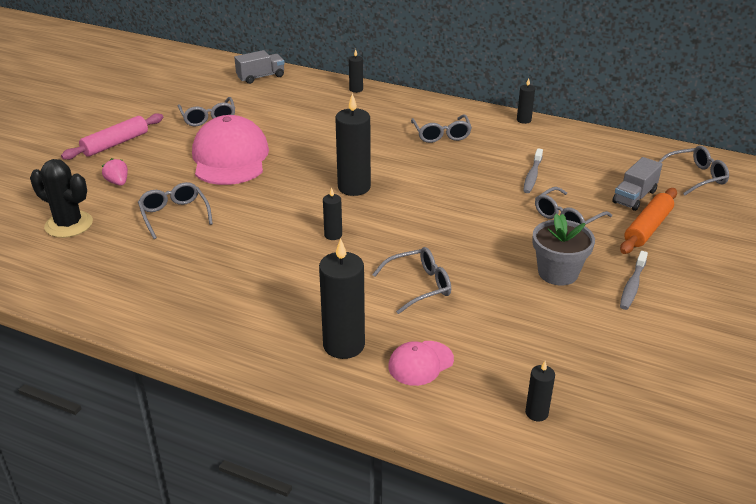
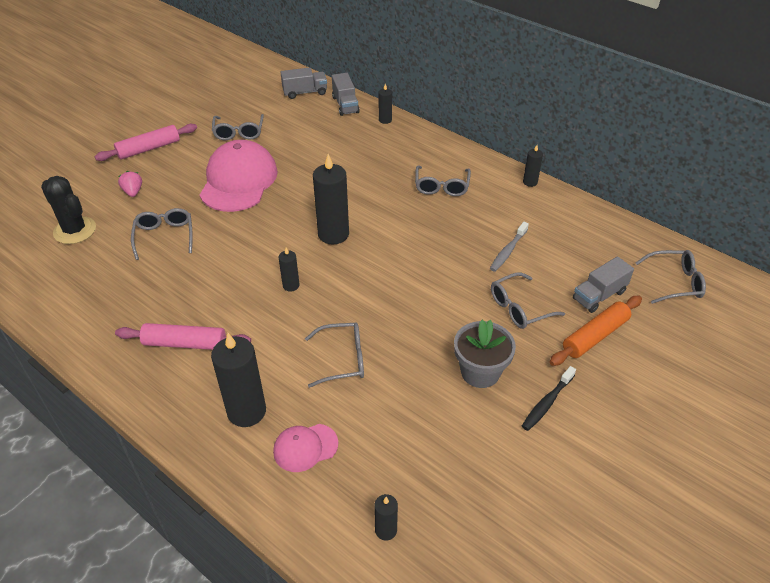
camera: 15 degrees right, 10 degrees up
grey toothbrush [620,251,648,310] -> black toothbrush [522,366,576,431]
none -> pink rolling pin [115,323,251,350]
none -> grey truck [332,73,360,116]

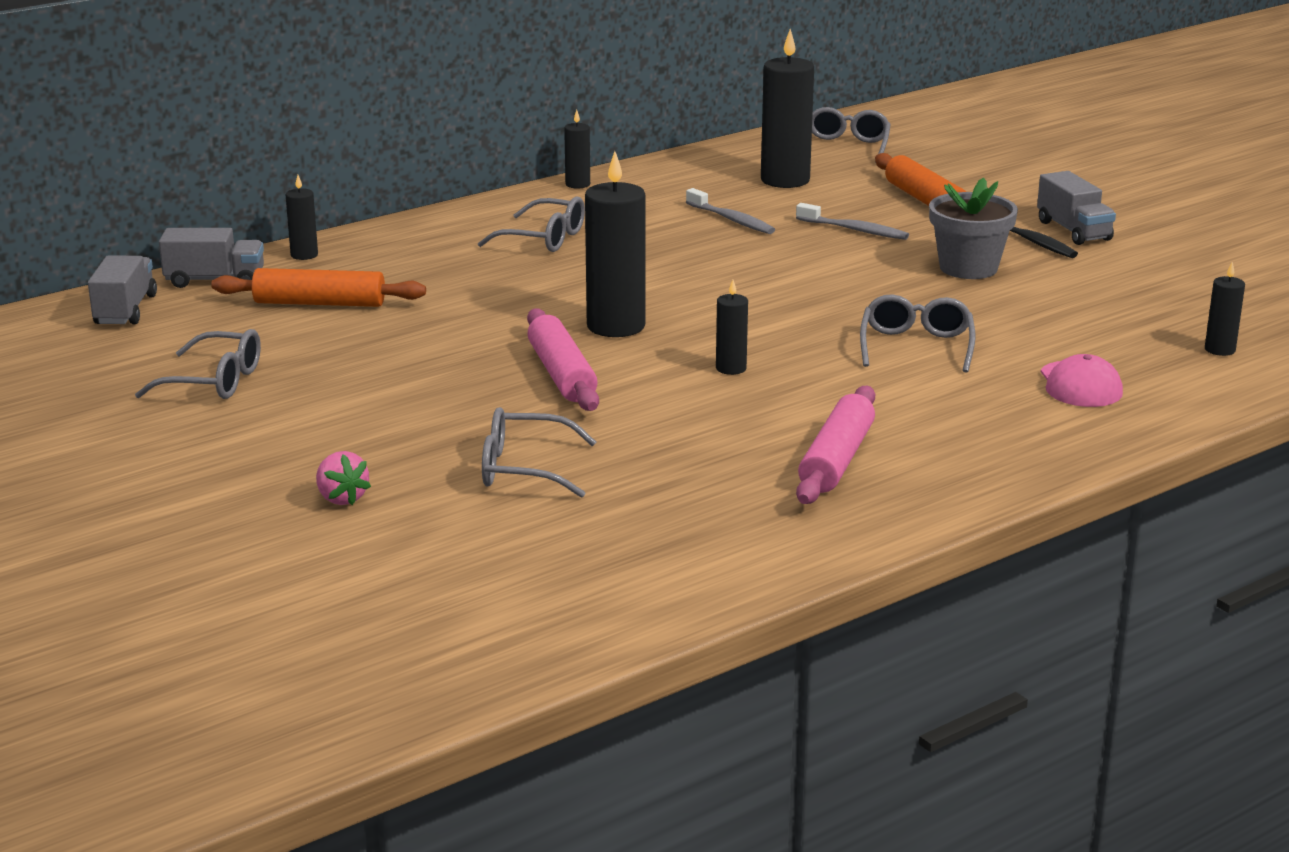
camera: 75 degrees left, 20 degrees down
black cactus [41,176,96,244] -> none
pink rolling pin [94,124,197,161] -> pink rolling pin moved to [527,308,599,411]
pink strawberry [118,171,142,197] -> pink strawberry turned 120 degrees counterclockwise [316,451,371,505]
pink cap [200,140,278,212] -> none
black candle [211,333,266,427] -> black candle moved to [761,29,814,188]
grey glasses [491,272,565,329] -> grey toothbrush [796,203,909,240]
grey truck [573,256,634,313] -> grey truck moved to [1037,171,1116,245]
none -> orange rolling pin [211,268,426,307]

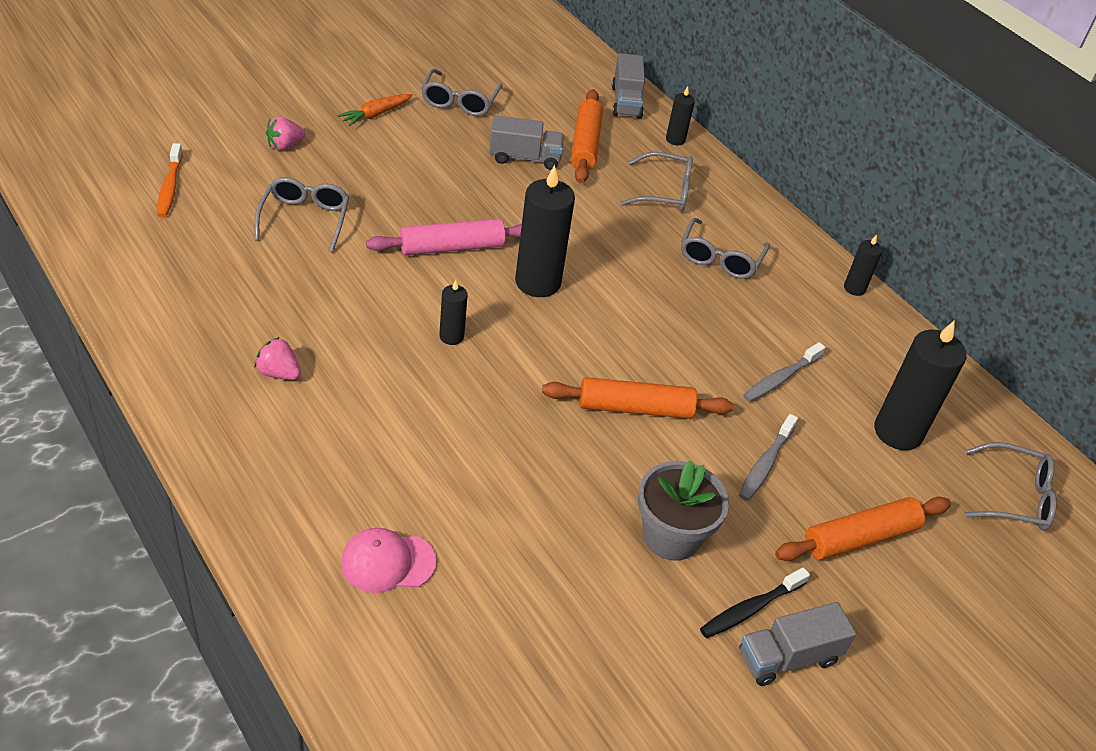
camera: 85 degrees right, 20 degrees up
grey truck [88,255,157,324] -> grey truck moved to [489,115,564,170]
pink rolling pin [796,386,875,504] -> pink strawberry [255,337,301,380]
grey glasses [860,294,975,373] -> grey glasses moved to [620,152,693,212]
black candle [1205,262,1245,356] -> none
none -> orange toothbrush [157,143,183,218]
none -> orange carrot [337,94,413,126]
none -> orange rolling pin [542,377,734,419]

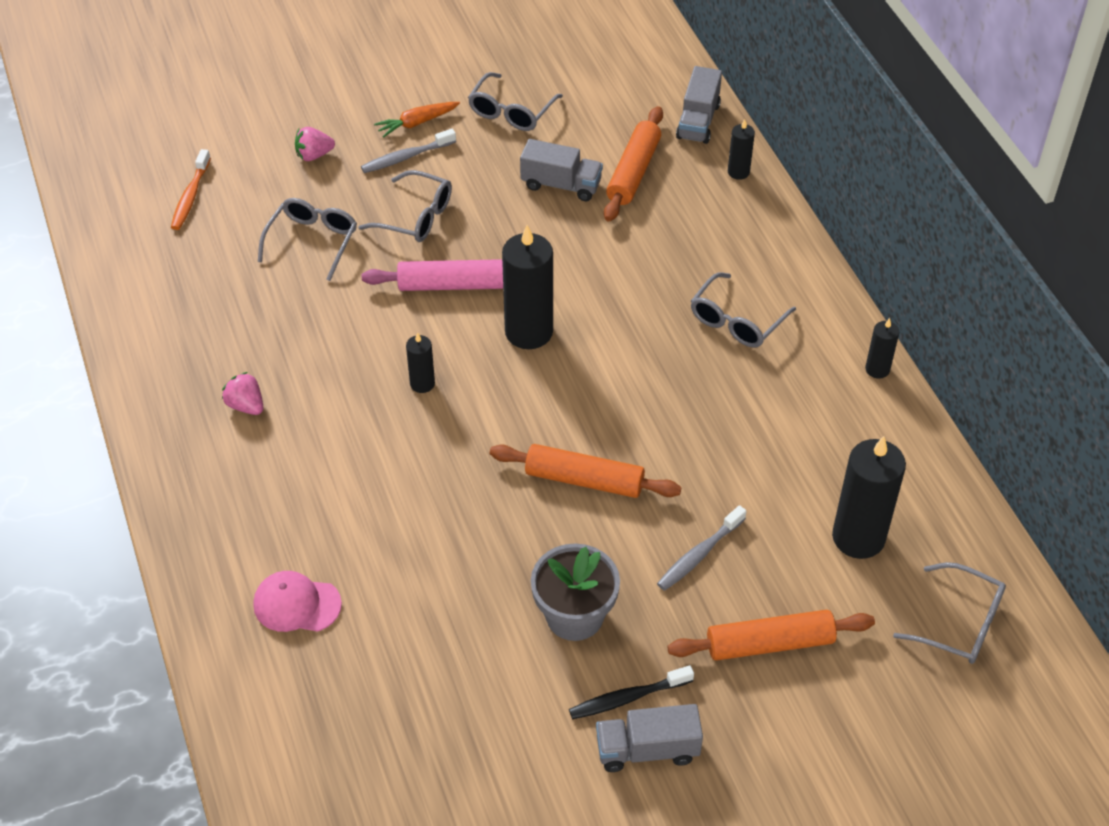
camera: 20 degrees right, 5 degrees up
grey glasses [620,152,693,212] -> grey glasses moved to [358,170,452,242]
grey toothbrush [743,342,825,402] -> grey toothbrush moved to [361,129,456,173]

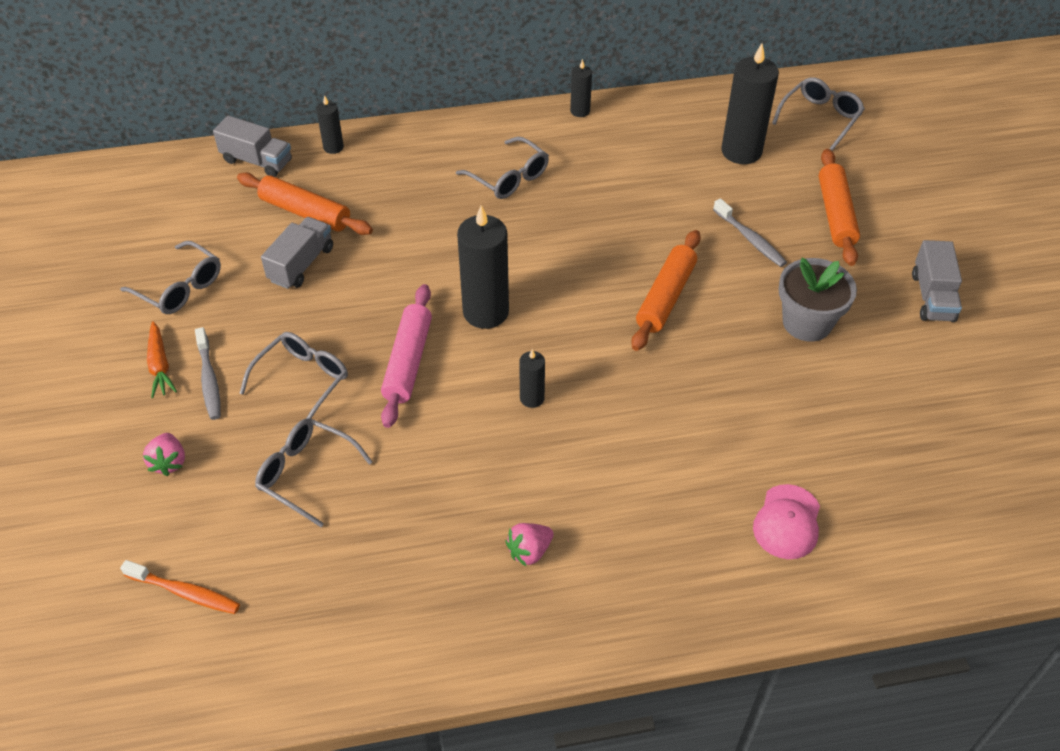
camera: 80 degrees left, 0 degrees up
black toothbrush [569,665,694,719] -> none

